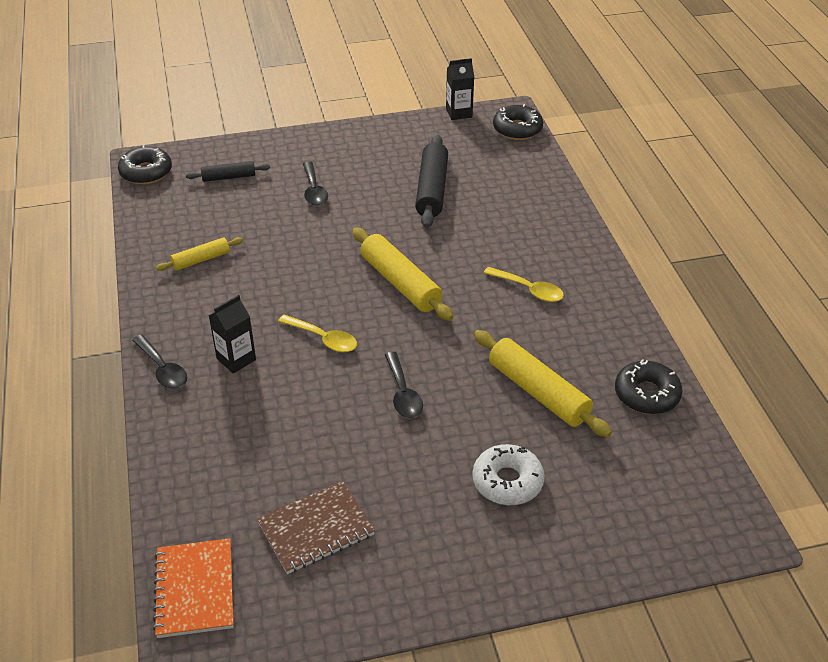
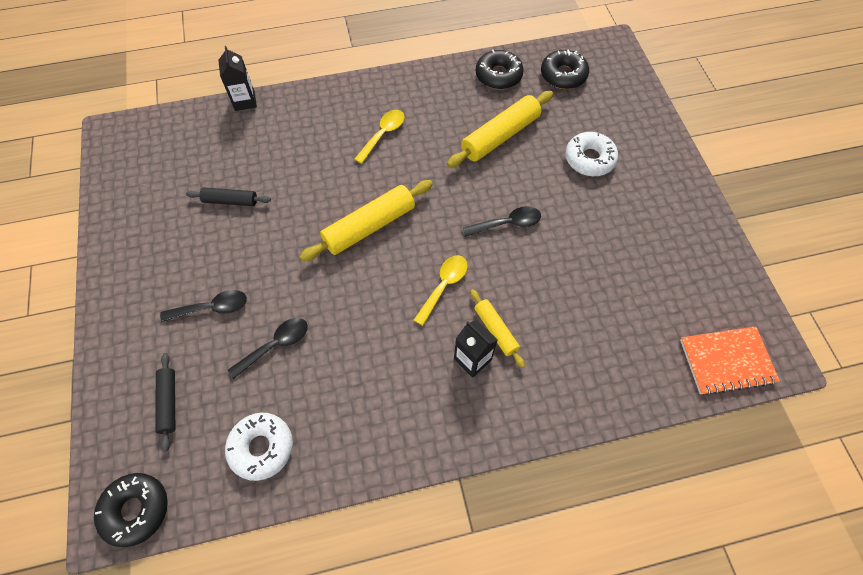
camera: 90 degrees left, 20 degrees up
black spoon [132,335,187,389] -> black spoon moved to [228,318,308,379]
yellow rolling pin [156,237,243,271] -> yellow rolling pin moved to [470,289,525,368]
brown notebook [257,481,375,574] -> none
black rolling pin [415,135,448,228] -> black rolling pin [186,188,271,206], size x0.57
black carton [446,58,474,120] -> black carton moved to [218,46,257,111]
black donut [493,104,543,140] -> black donut moved to [541,50,589,89]
none -> white donut [225,413,293,481]

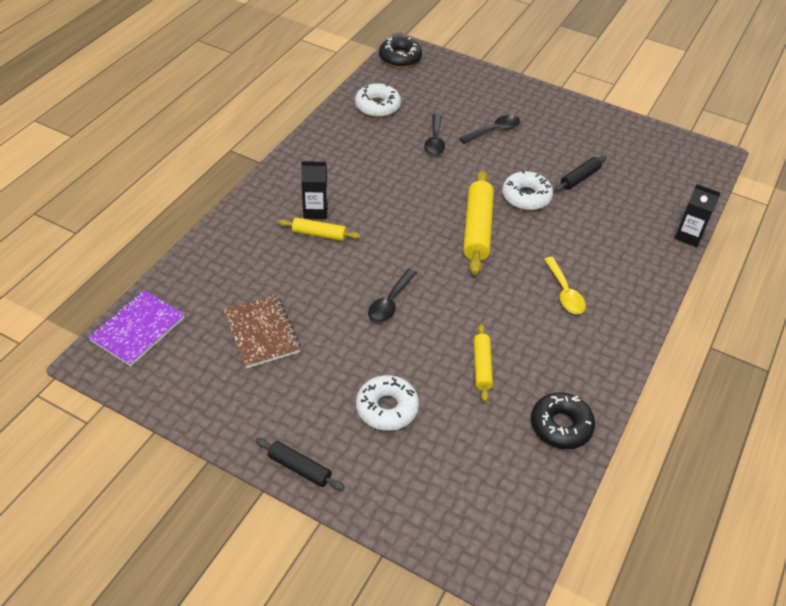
camera: 130 degrees right, 15 degrees down
black rolling pin [155,353,175,452] -> black rolling pin moved to [256,438,345,490]
black spoon [160,290,247,322] -> black spoon turned 150 degrees counterclockwise [459,115,520,143]
yellow spoon [414,255,468,326] -> none
yellow rolling pin [447,91,553,168] -> yellow rolling pin [474,324,493,402], size x0.57
black donut [541,50,589,89] -> none
orange notebook [680,326,780,395] -> purple notebook [88,290,185,366]
none -> brown notebook [223,295,301,369]
none -> white donut [502,170,553,210]

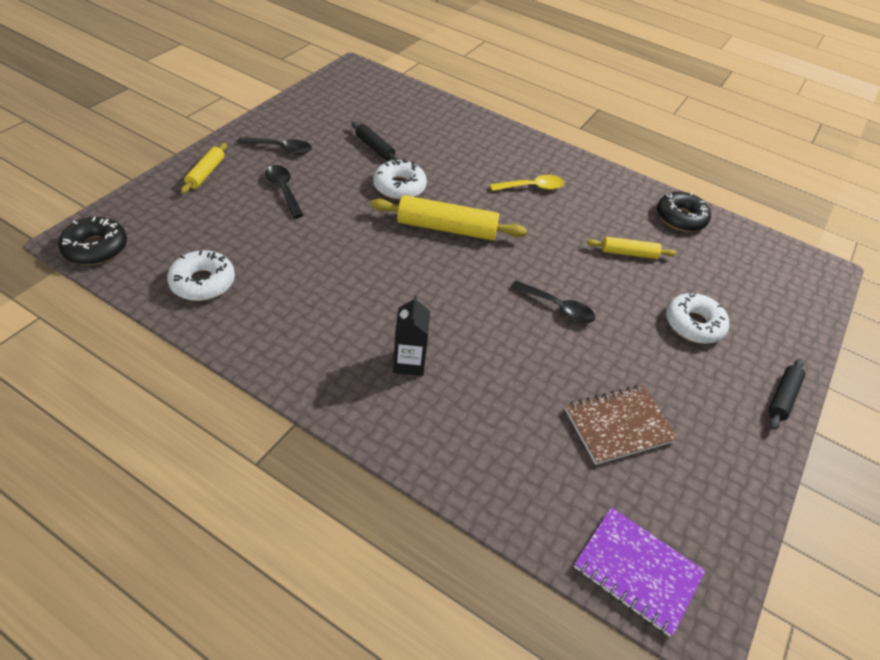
camera: 90 degrees left, 0 degrees up
yellow rolling pin [278,217,360,241] -> yellow rolling pin moved to [181,143,227,194]
black spoon [424,114,445,156] -> black spoon moved to [237,137,312,155]
black carton [675,184,721,247] -> none

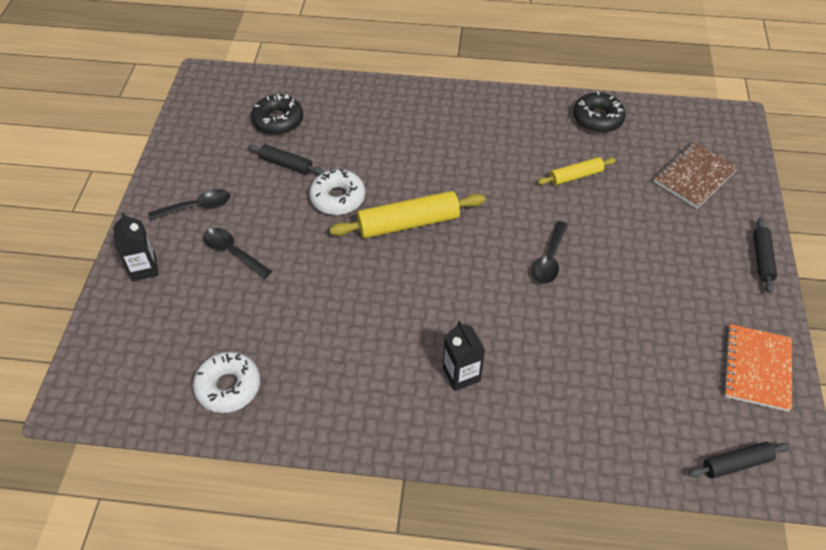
camera: 20 degrees left, 5 degrees up
black donut [58,217,127,265] -> black donut moved to [251,94,303,135]
yellow rolling pin [181,143,227,194] -> black carton [113,212,158,282]
yellow spoon [490,175,564,191] -> none
black spoon [511,281,595,323] -> black spoon turned 105 degrees clockwise [532,221,568,284]
brown notebook [565,385,678,465] -> brown notebook moved to [653,142,738,209]
purple notebook [574,507,705,637] -> black rolling pin [688,442,790,478]
white donut [666,292,729,344] -> none
none -> orange notebook [723,324,792,412]

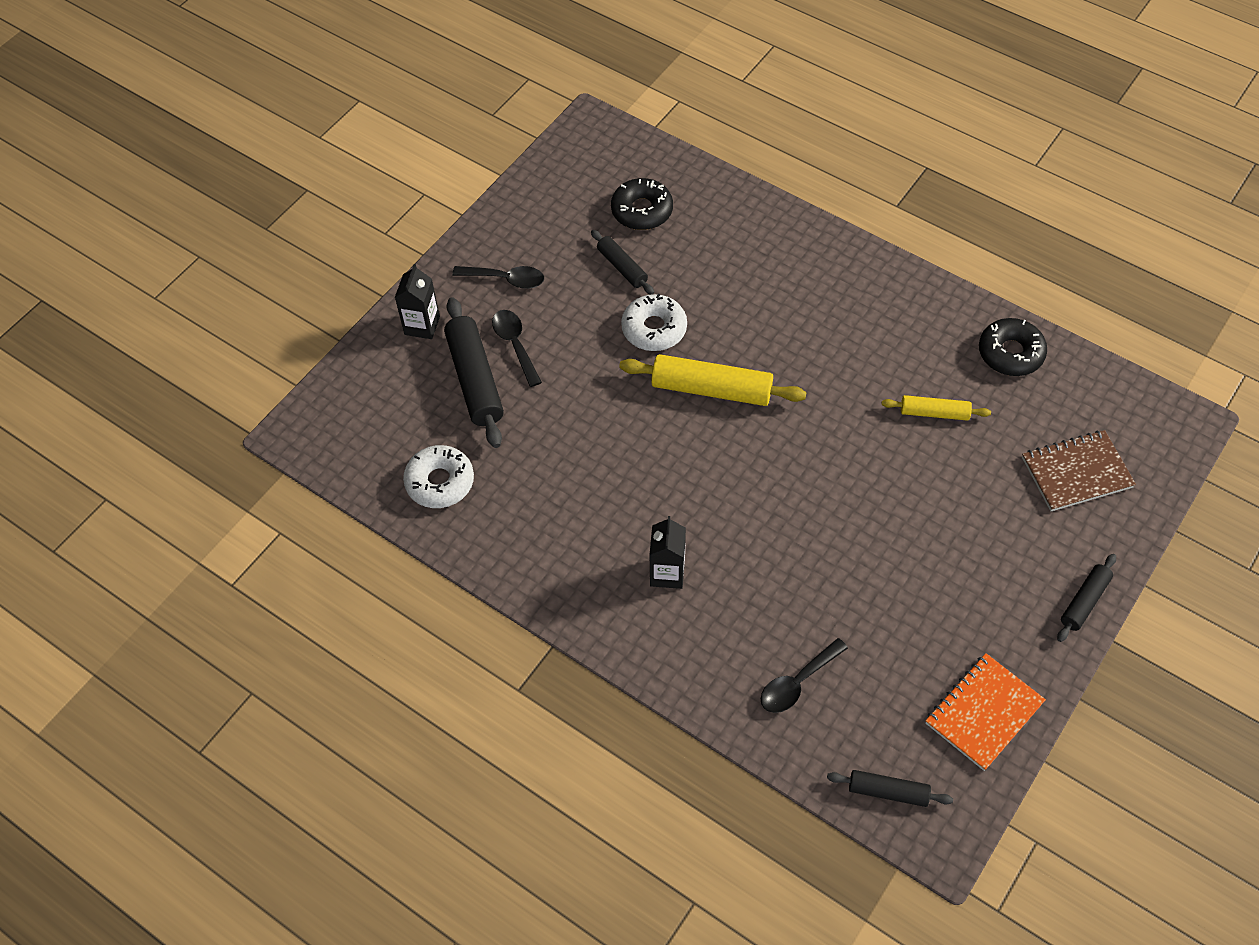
camera: 30 degrees right, 5 degrees up
black spoon [532,221,568,284] -> black spoon moved to [761,638,848,713]
none -> black rolling pin [444,297,504,448]

